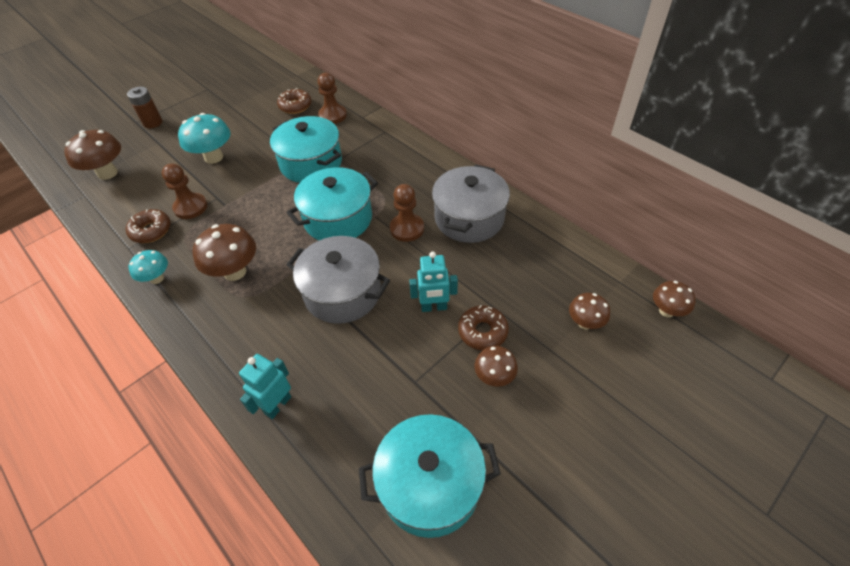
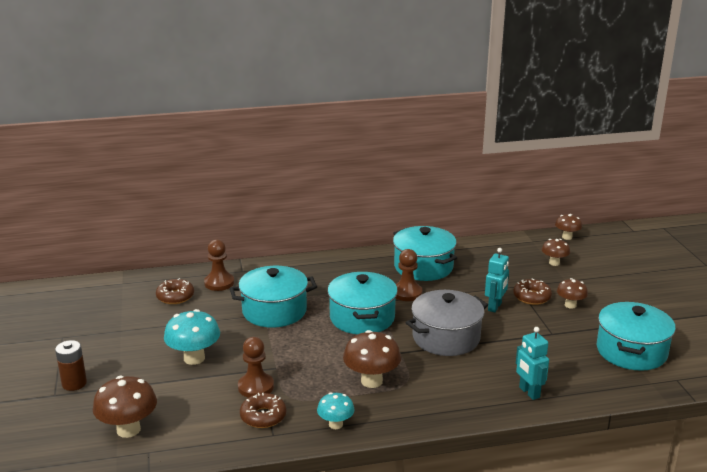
camera: 60 degrees left, 25 degrees down
grey pot [432,164,510,243] -> turquoise pot [393,226,457,281]

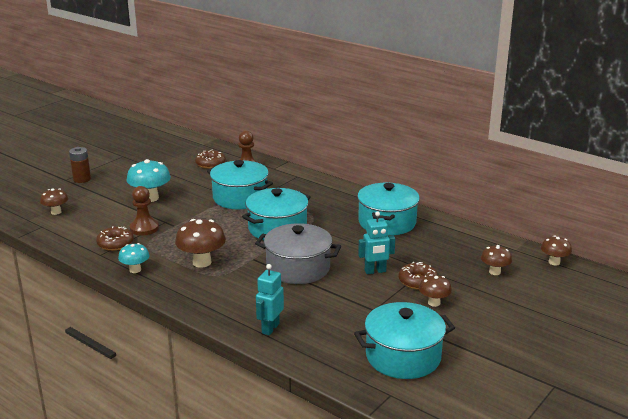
camera: 50 degrees right, 0 degrees up
brown mushroom [93,376,157,438] -> brown mushroom [40,188,68,215], size x0.60
brown pawn [396,249,422,301] -> none

